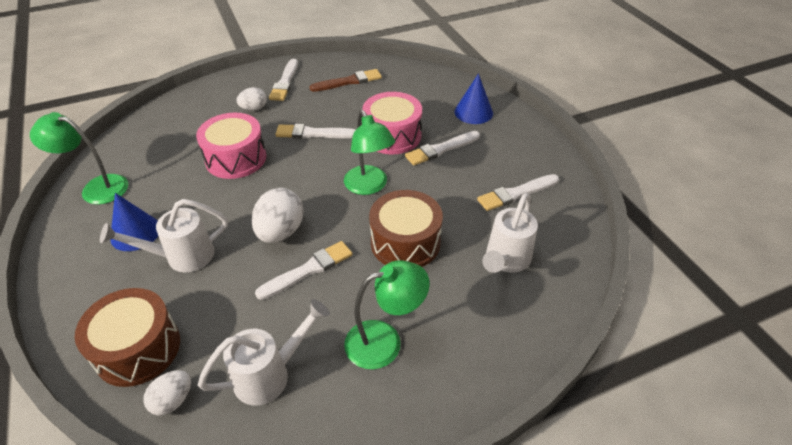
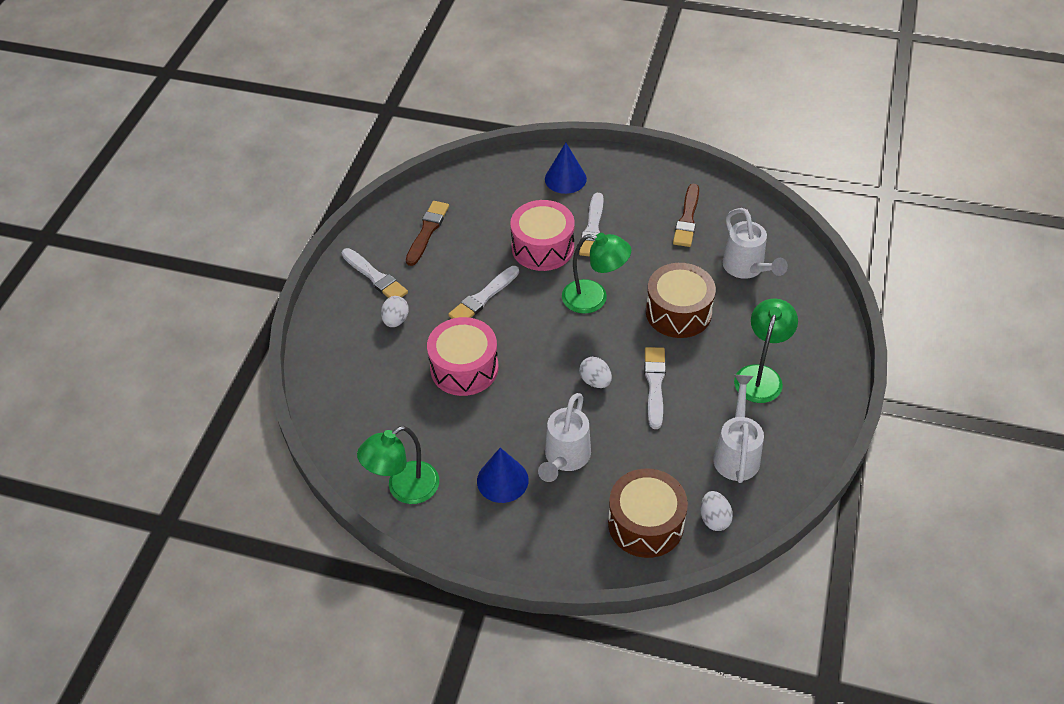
camera: 50 degrees left, 5 degrees up
white egg [251,188,304,243] -> white egg [579,357,612,388], size x0.60
white brush [477,174,559,211] -> brown brush [673,184,699,247]

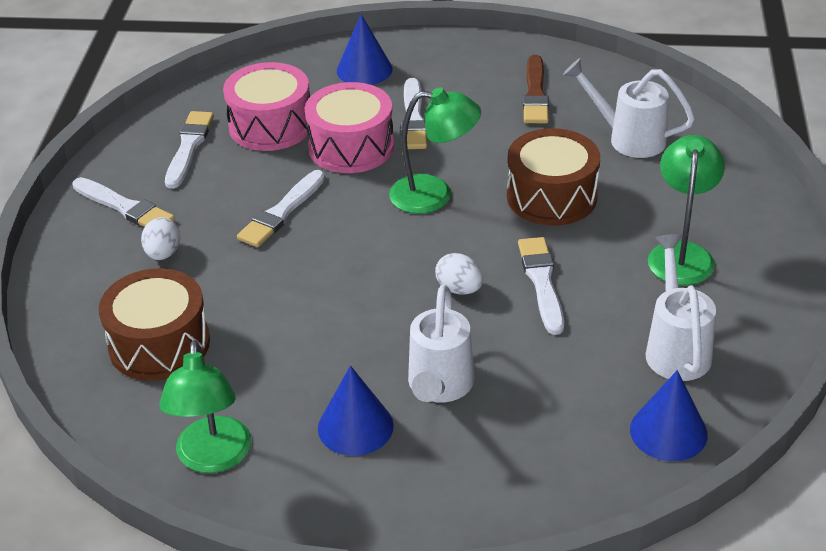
camera: 10 degrees left, 10 degrees down
green lamp [357,426,439,504] -> green lamp turned 45 degrees counterclockwise [159,340,251,473]
brown brush [406,201,449,266] -> white brush [165,111,214,189]
pink drum [427,317,498,396] -> pink drum moved to [223,62,310,151]
brown drum [608,469,688,558] -> brown drum moved to [99,268,210,381]
white egg [700,491,733,531] -> blue cone [630,370,708,461]
white watering can [723,208,788,279] -> white watering can turned 150 degrees clockwise [563,58,695,158]

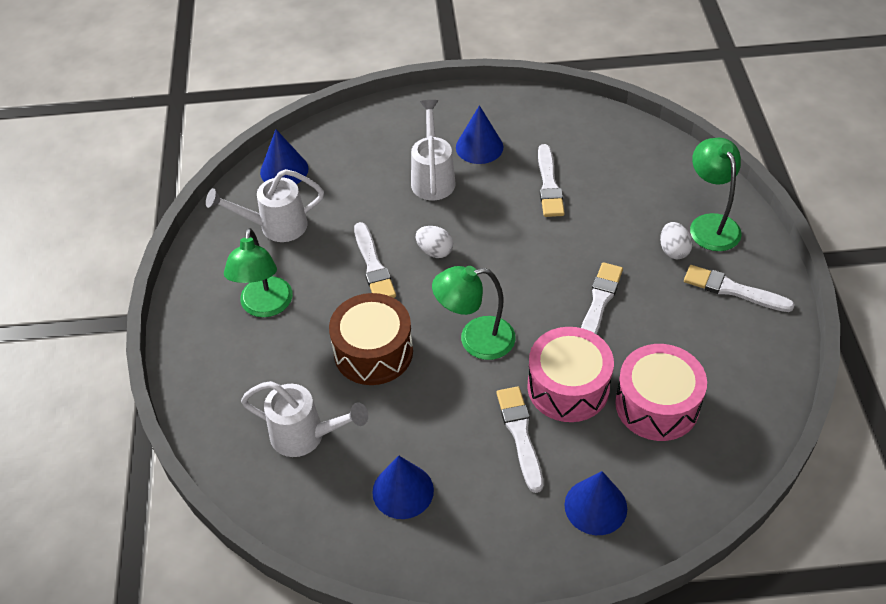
camera: 170 degrees right, 10 degrees up
brown drum [99,268,210,381] -> none
green lamp [159,340,251,473] -> green lamp moved to [690,138,742,251]
white brush [165,111,214,189] -> white brush moved to [538,144,565,217]
brown brush [523,55,549,123] -> blue cone [372,455,434,519]
white watering can [645,234,716,381] -> white watering can turned 90 degrees clockwise [206,169,324,242]

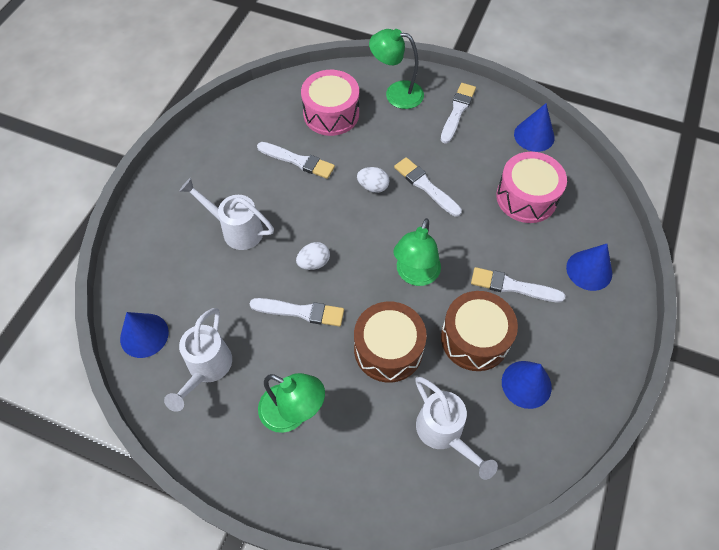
camera: 65 degrees left, 10 degrees up
white watering can [241,381,368,457] -> white watering can turned 105 degrees clockwise [415,377,498,480]
blue cone [456,105,503,164] -> blue cone moved to [514,103,555,152]
pink drum [527,327,614,422] -> pink drum moved to [301,70,359,136]
white egg [660,222,693,259] -> white egg moved to [357,167,389,193]
white brush [684,265,795,312] -> white brush turned 150 degrees clockwise [441,83,476,144]
none -> brown drum [441,291,518,371]

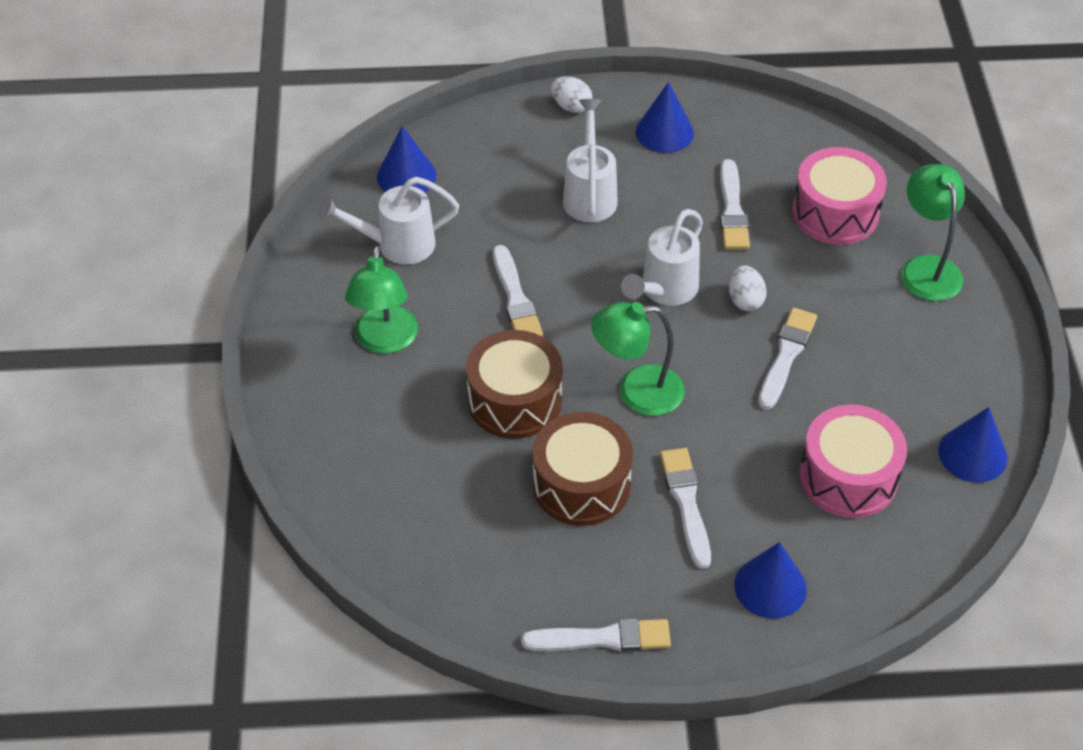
camera: 65 degrees right, 10 degrees down
white egg [296,242,330,270] -> white egg moved to [551,77,592,113]
white watering can [415,377,498,480] -> white watering can moved to [621,209,703,306]
white brush [441,83,476,144] -> white brush moved to [521,619,671,652]
blue cone [502,361,552,409] -> blue cone moved to [636,82,694,153]

